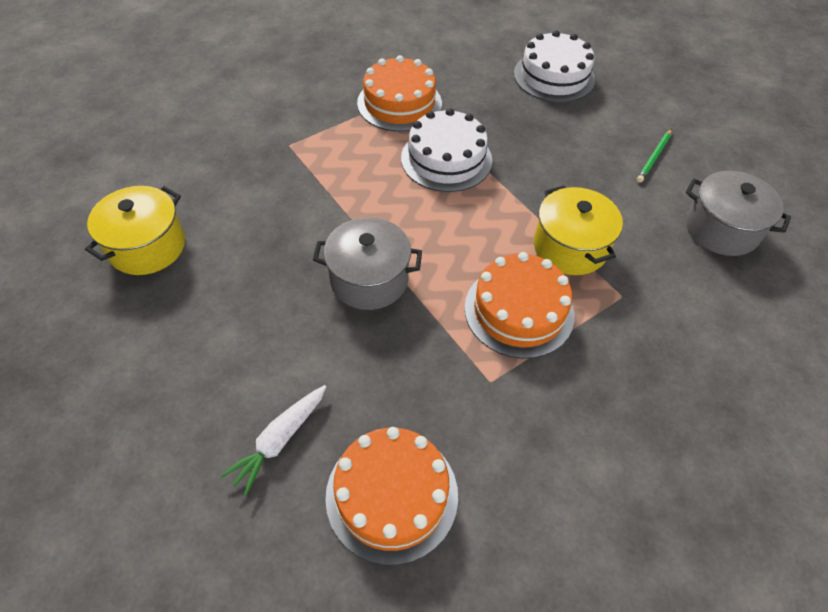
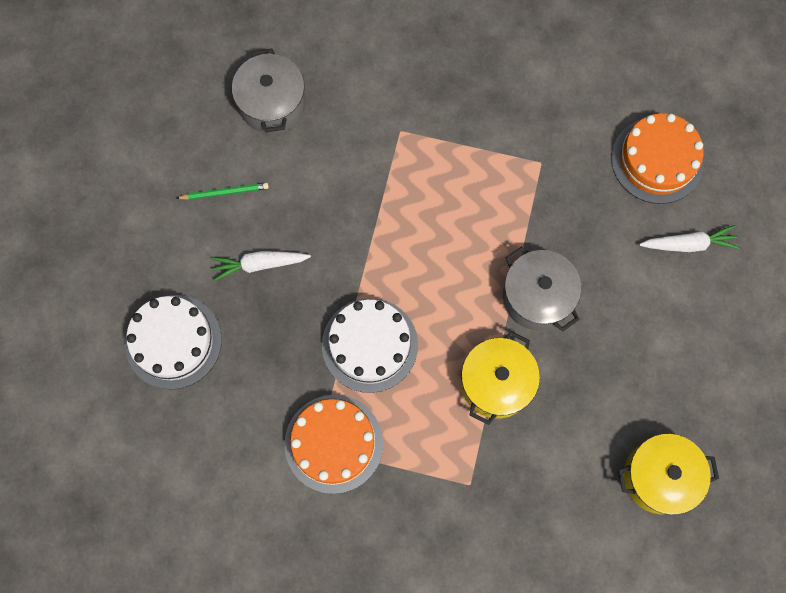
camera: 130 degrees left, 20 degrees up
orange cake [464,252,574,359] -> none
yellow pot [534,185,623,275] -> yellow pot moved to [461,331,540,425]
none -> white carrot [211,251,311,281]

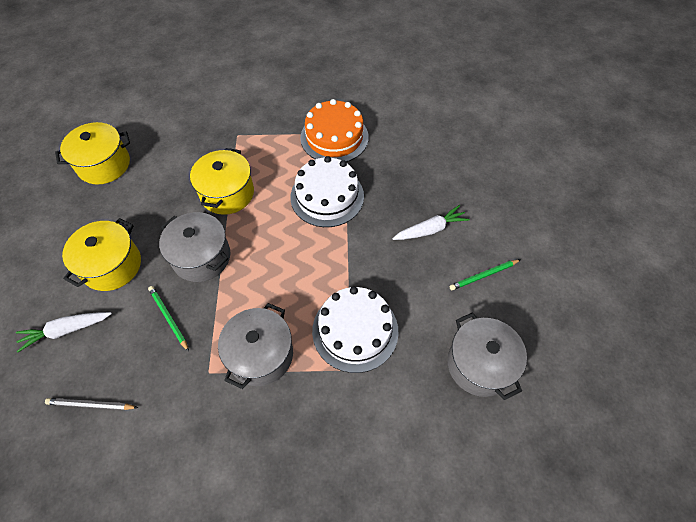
camera: 165 degrees right, 15 degrees down
white cake [125,295,222,389] -> white cake moved to [312,286,398,373]
orange cake [612,113,704,204] -> grey pencil [45,398,138,410]
none -> yellow pot [62,218,141,291]
none -> green pencil [148,286,189,352]
none -> grey pot [218,303,293,389]

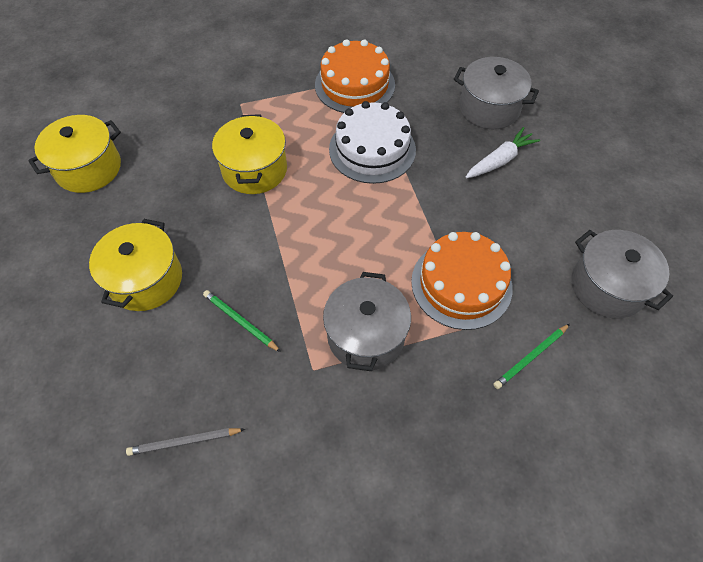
camera: 15 degrees left, 0 degrees up
white carrot [16,312,112,352] -> none
grey pot [159,212,230,282] -> grey pot moved to [454,57,539,129]
white cake [312,286,398,373] -> orange cake [411,232,513,330]
green pencil [449,260,520,290] -> green pencil moved to [493,324,570,389]

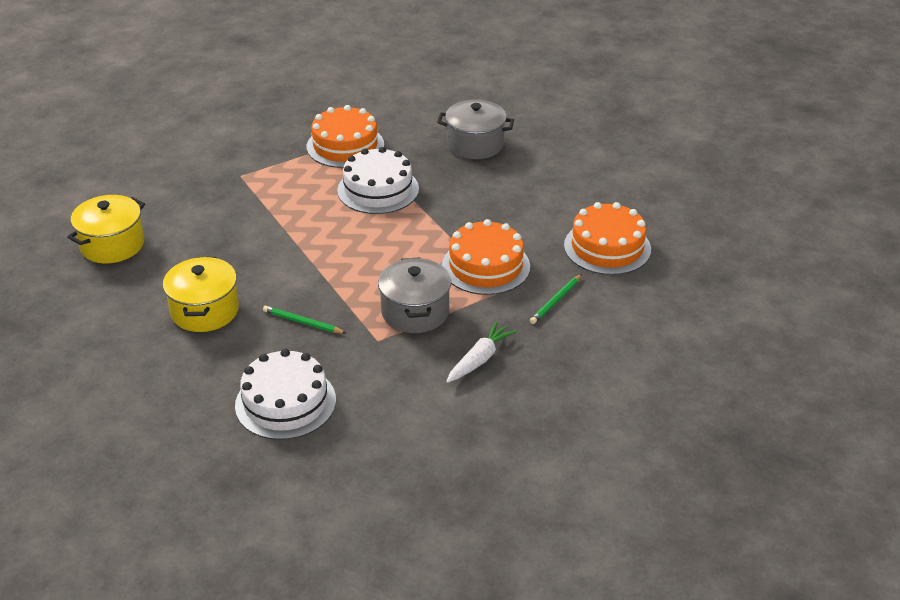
camera: 15 degrees left, 20 degrees down
grey pencil [126,428,245,456] -> white cake [235,349,336,440]
yellow pot [212,114,287,194] -> none
white carrot [465,127,540,178] -> white carrot moved to [446,321,517,383]
grey pot [572,230,673,318] -> orange cake [564,202,651,275]

